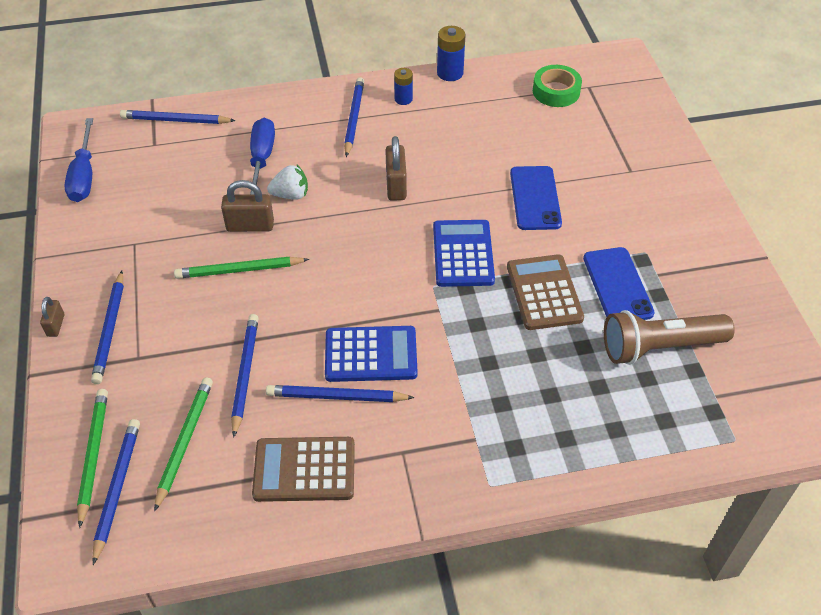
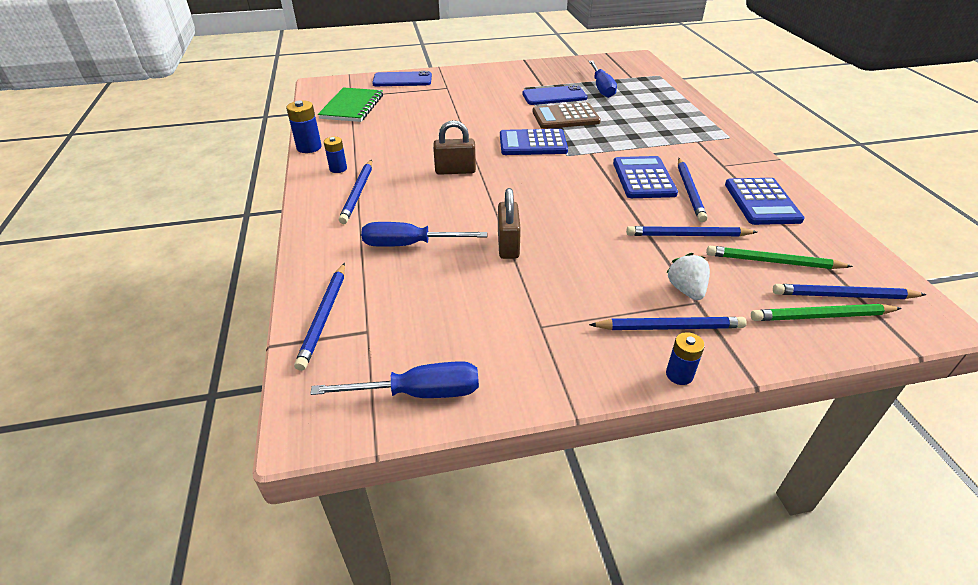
camera: 90 degrees left, 10 degrees down
brown padlock [40,297,64,337] -> blue battery [666,332,705,385]
green pencil [174,256,309,279] -> none
brown calculator [252,437,355,502] -> blue calculator [725,178,805,225]
white strawberry [267,165,308,200] -> white strawberry moved to [666,253,710,300]
blue pencil [344,77,364,157] -> blue pencil turned 90 degrees counterclockwise [339,159,372,224]
blue phone [510,166,562,230] -> blue phone moved to [372,71,432,86]
green tape [533,65,582,107] -> green notebook [318,87,383,122]
brown flashlight [604,310,735,365] -> blue screwdriver [589,61,617,98]

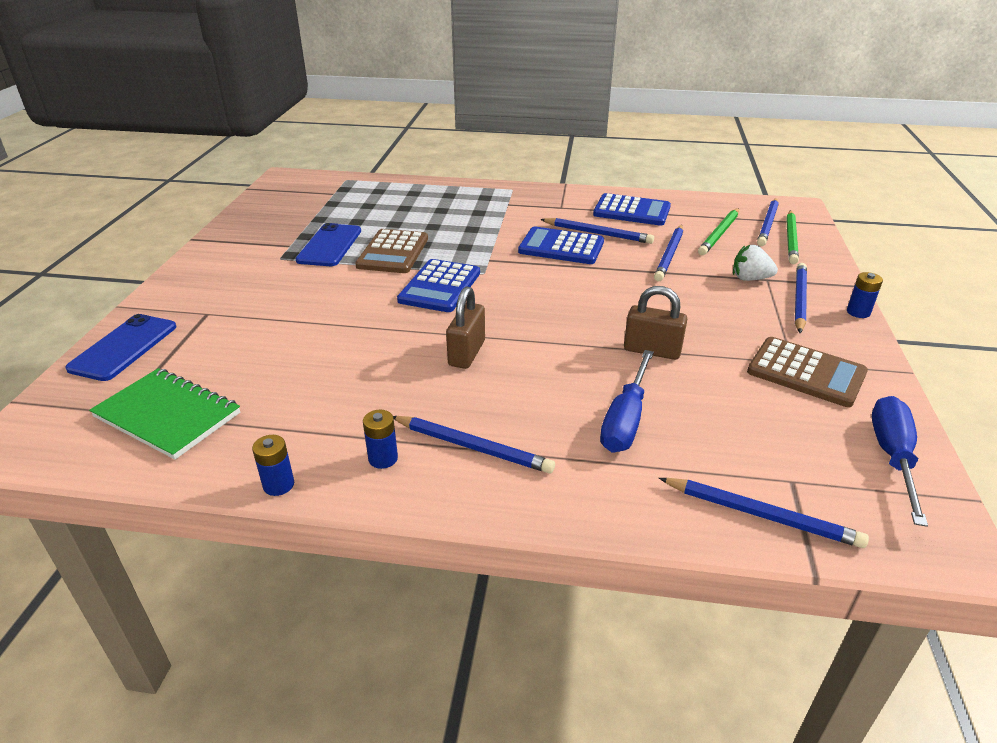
camera: 70 degrees left, 5 degrees down
blue battery [286,100,322,153] -> blue battery [252,435,294,496], size x0.67
blue screwdriver [589,61,617,98] -> none
none -> brown calculator [747,337,868,407]

